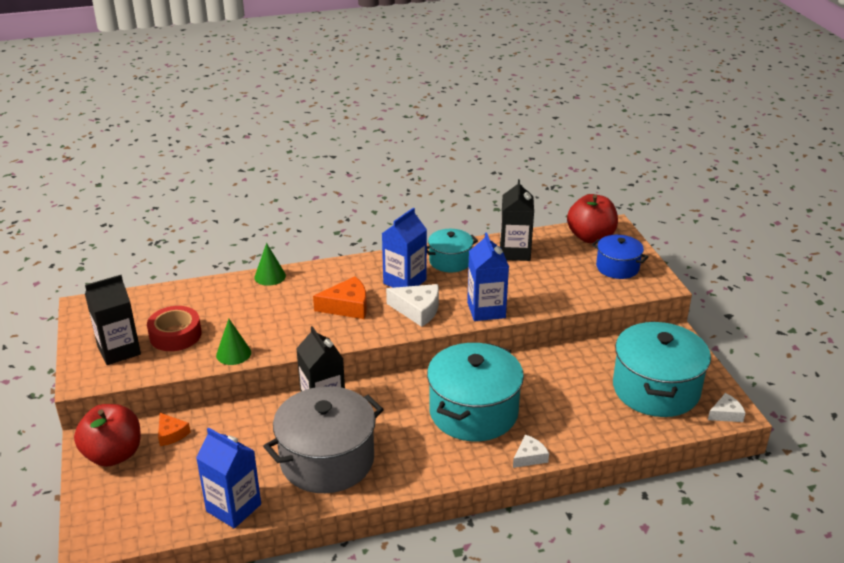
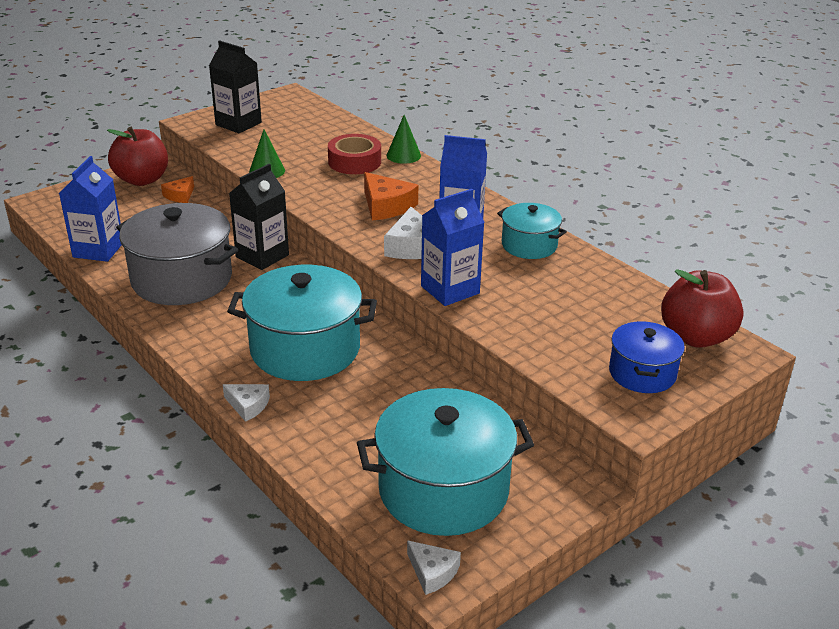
camera: 65 degrees right, 0 degrees up
red tape [147,306,202,351] -> red tape moved to [328,134,381,174]
black carton [500,179,534,261] -> none

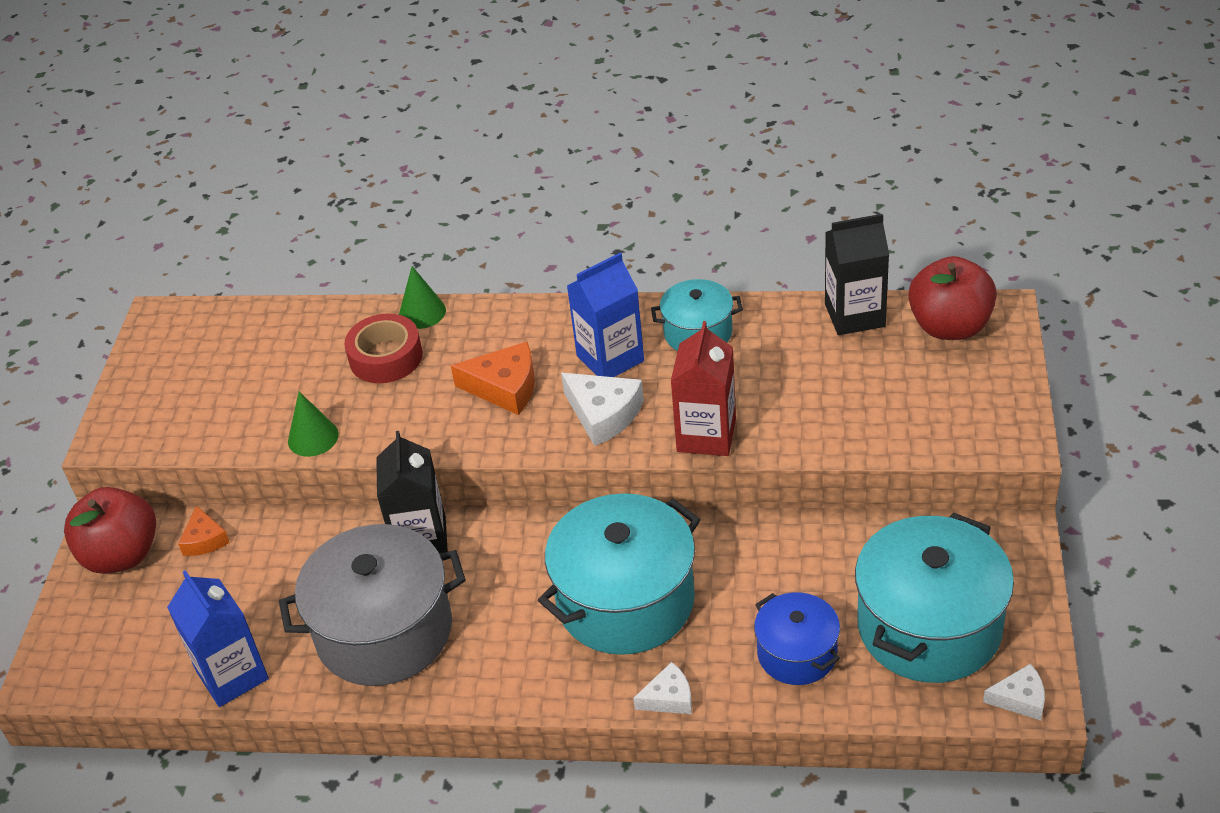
camera: 40 degrees left, 10 degrees up
black carton [209,40,262,133] -> black carton moved to [825,214,889,335]
blue carton [421,189,485,306] -> red carton [671,321,736,456]
blue pot [609,321,685,393] -> blue pot moved to [754,592,840,685]

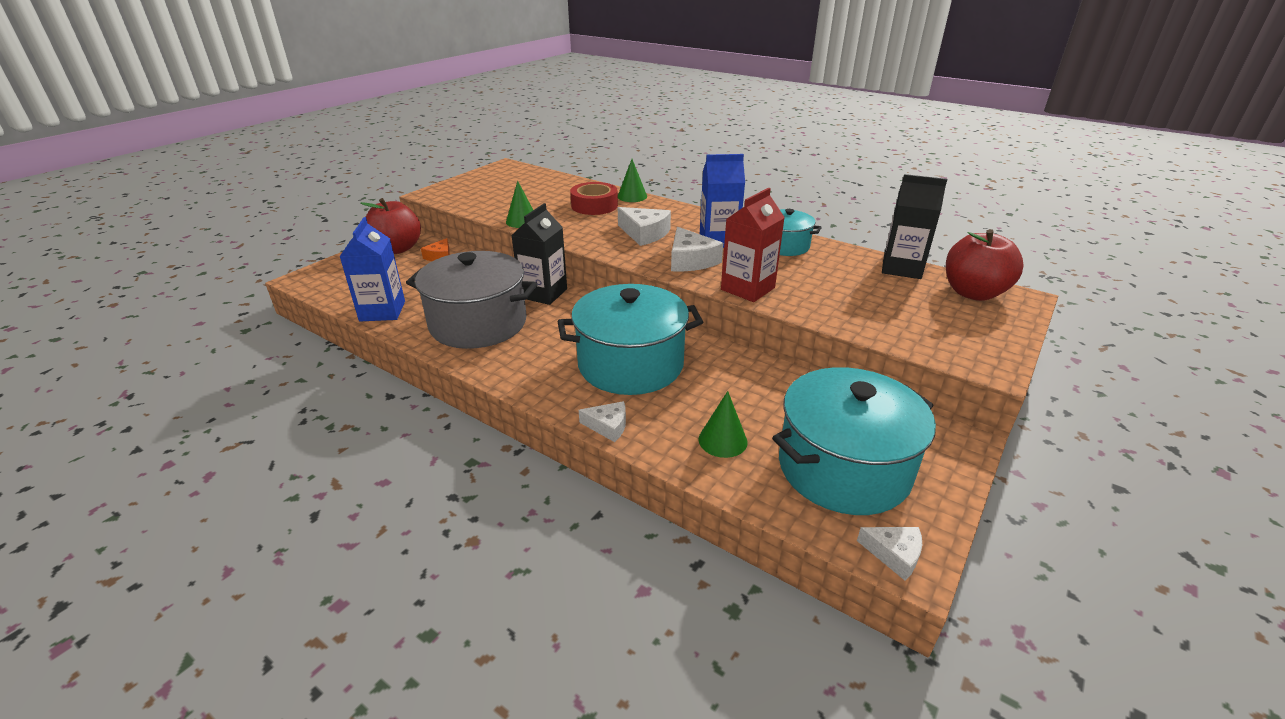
camera: 25 degrees right, 10 degrees down
orange cheese [451,342,535,415] -> white cheese [618,207,671,246]
blue pot [754,592,840,685] -> green cone [699,391,748,458]

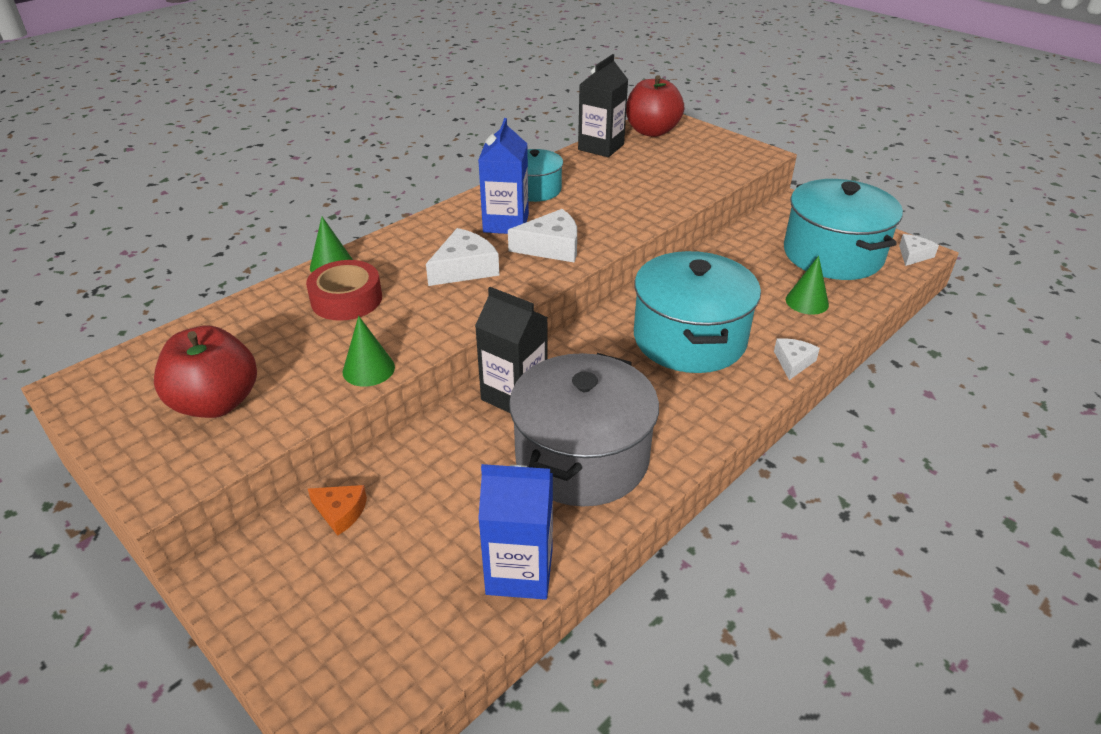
camera: 80 degrees left, 5 degrees up
red apple [360,198,421,254] -> red apple moved to [154,325,257,418]
red carton [721,188,785,302] -> none

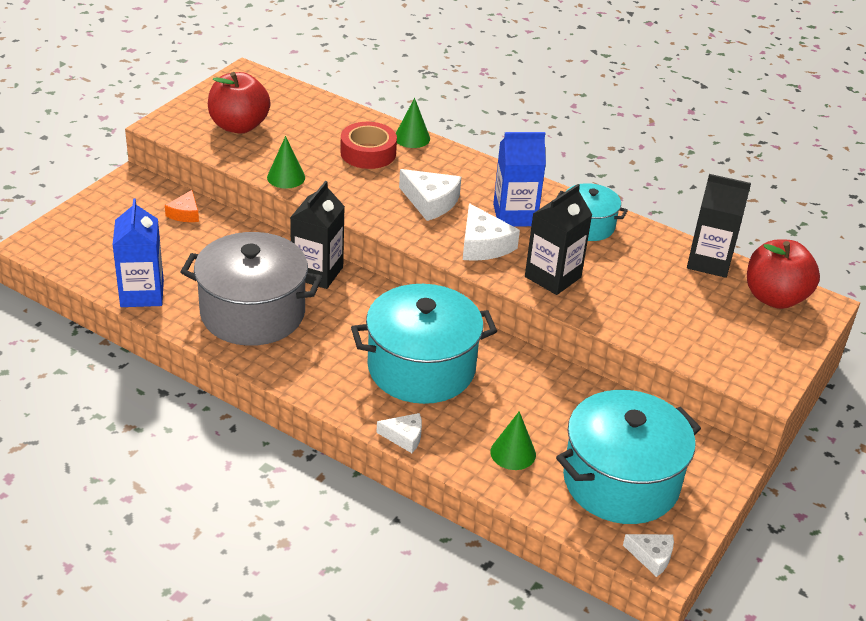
camera: 75 degrees right, 0 degrees up
none -> black carton [525,184,593,295]

